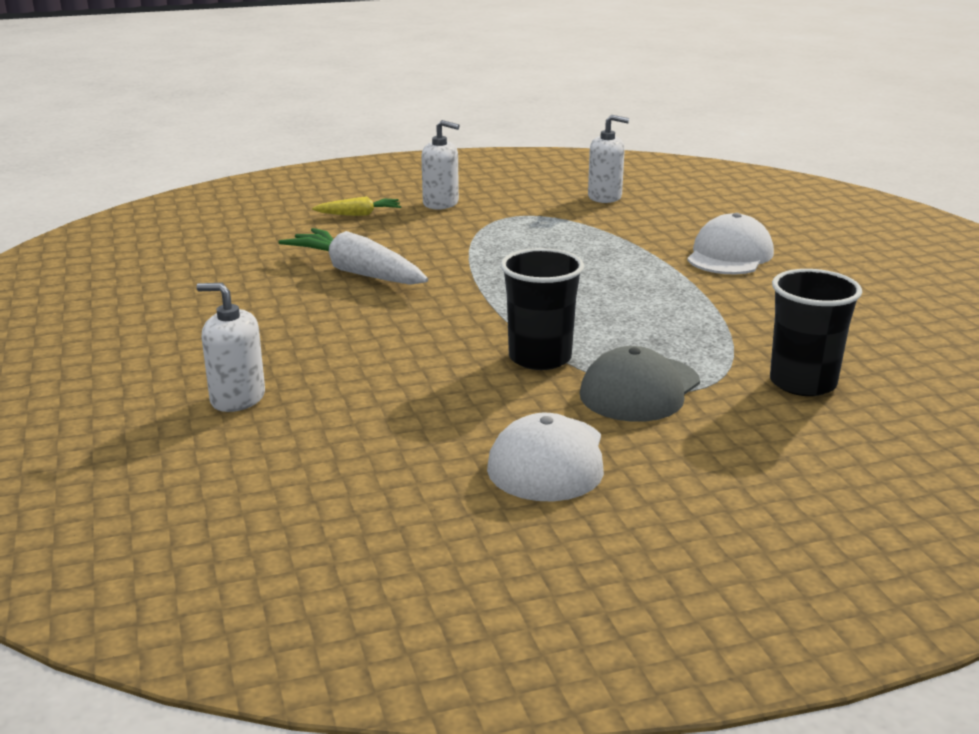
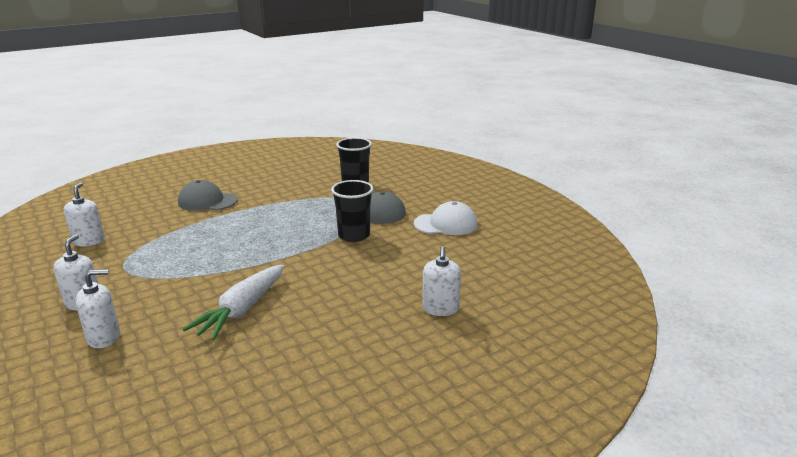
camera: 105 degrees left, 0 degrees up
yellow carrot [312,196,401,216] -> white soap dispenser [75,269,120,348]
white cap [687,213,774,274] -> grey cap [178,180,238,211]

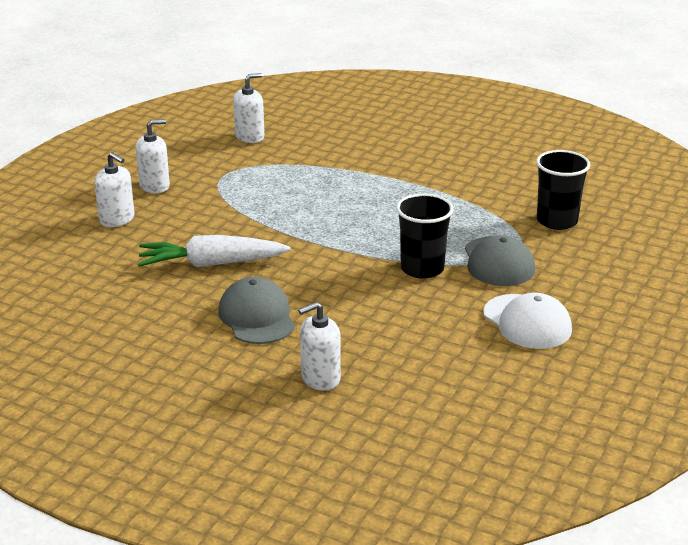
camera: 60 degrees right, 5 degrees up
grey cap [178,180,238,211] -> grey cap moved to [218,277,295,344]

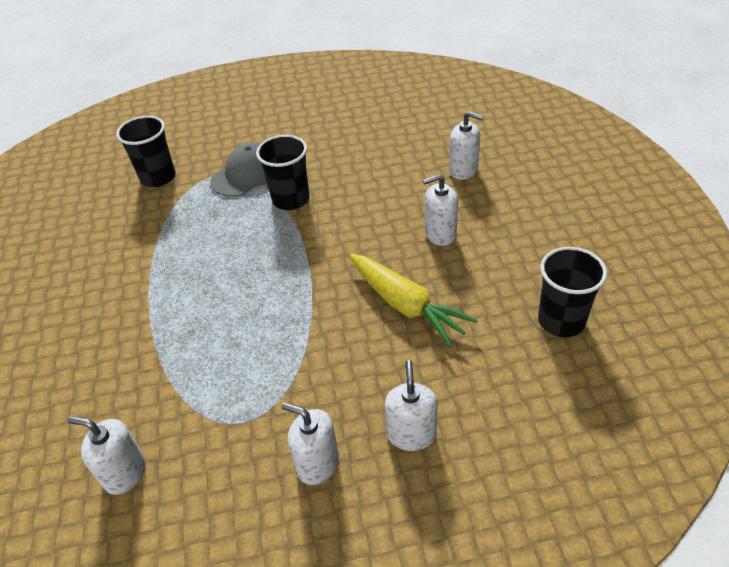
camera: 125 degrees left, 15 degrees up
white carrot [138,235,291,267] -> yellow carrot [350,254,478,347]
grey cap [218,277,295,344] -> white soap dispenser [423,174,458,246]
white cap [483,293,572,349] -> none
none -> black cup [538,247,607,337]

